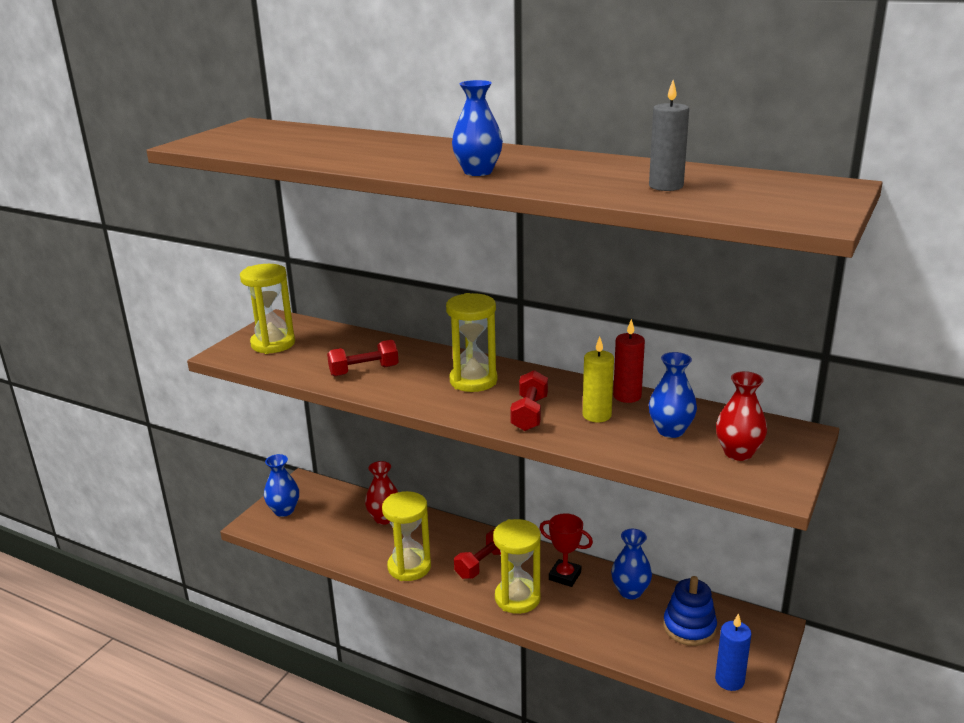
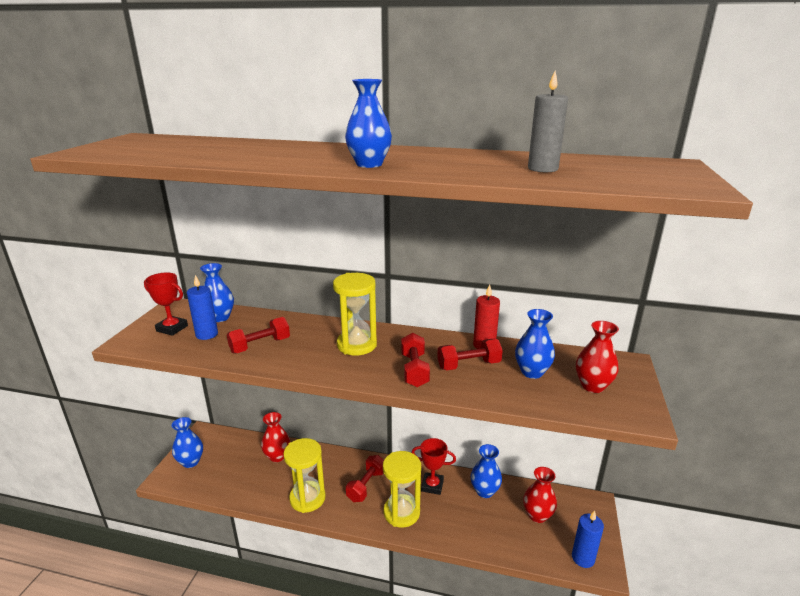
camera: 15 degrees left, 0 degrees up
yellow hourglass [240,264,295,354] -> red trophy [144,272,188,336]
yellow candle [583,336,614,422] -> red dumbbell [437,339,503,370]
blue stacking toy [663,576,717,646] -> red vase [523,467,557,523]
none -> blue candle [187,275,218,340]
none -> blue vase [200,263,234,322]

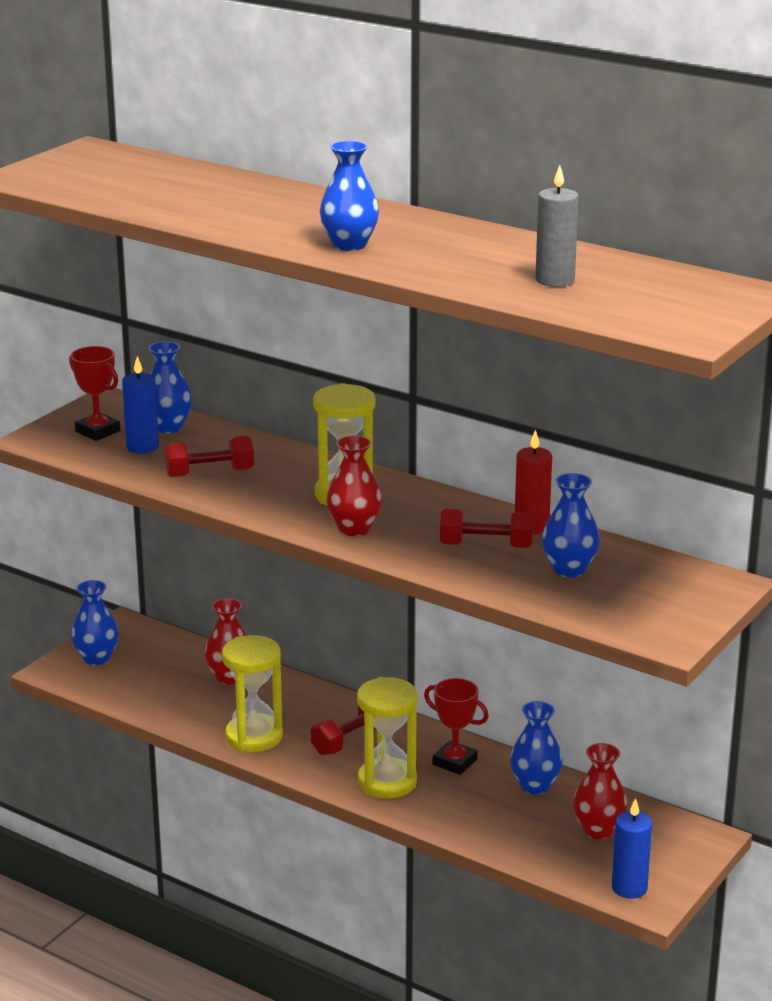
camera: 20 degrees right, 0 degrees up
red dumbbell [401,333,430,387] -> none
red vase [576,321,619,393] -> red vase moved to [326,435,382,536]

